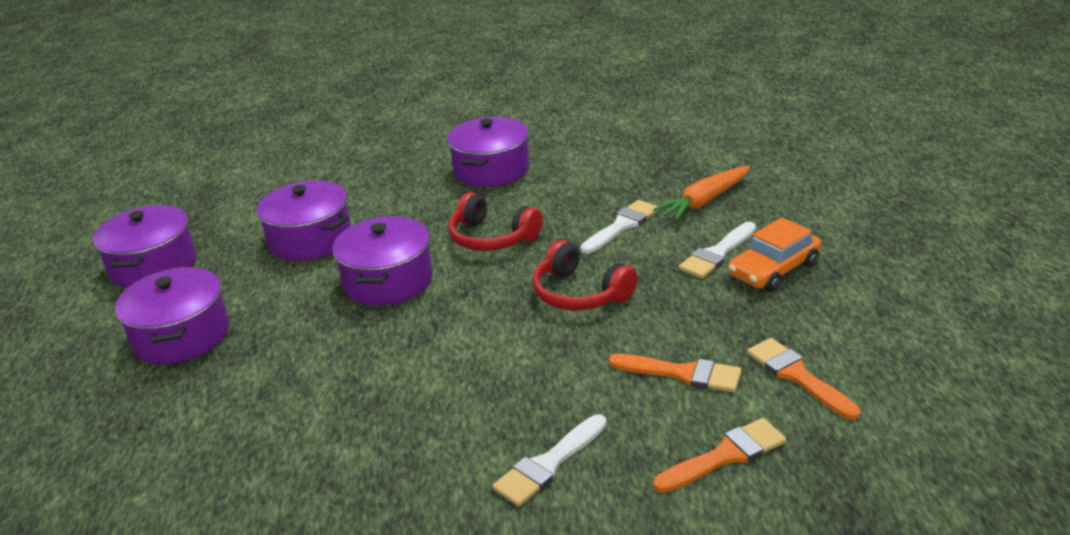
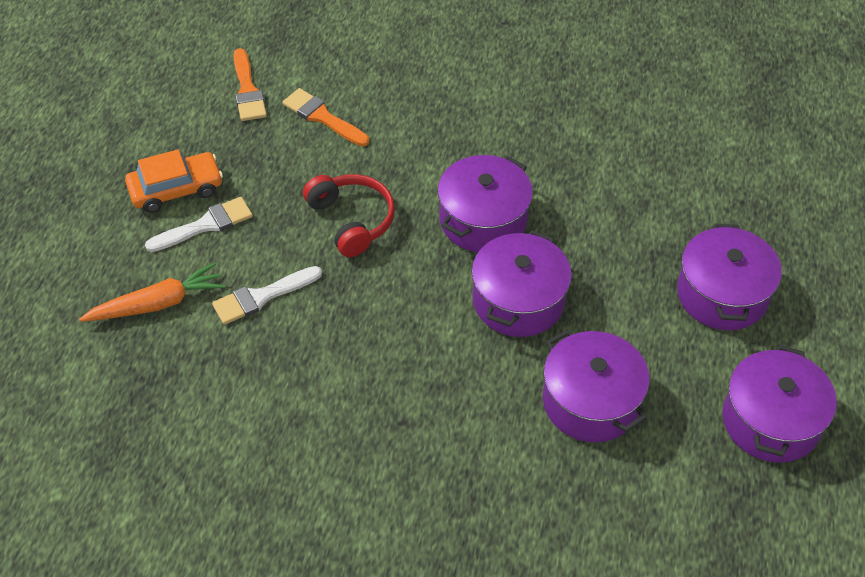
camera: 165 degrees left, 20 degrees up
purple pot [447,117,529,187] -> purple pot moved to [438,155,533,252]
red headphones [449,192,543,251] -> none
white brush [492,414,607,507] -> none
orange brush [653,418,786,493] -> none

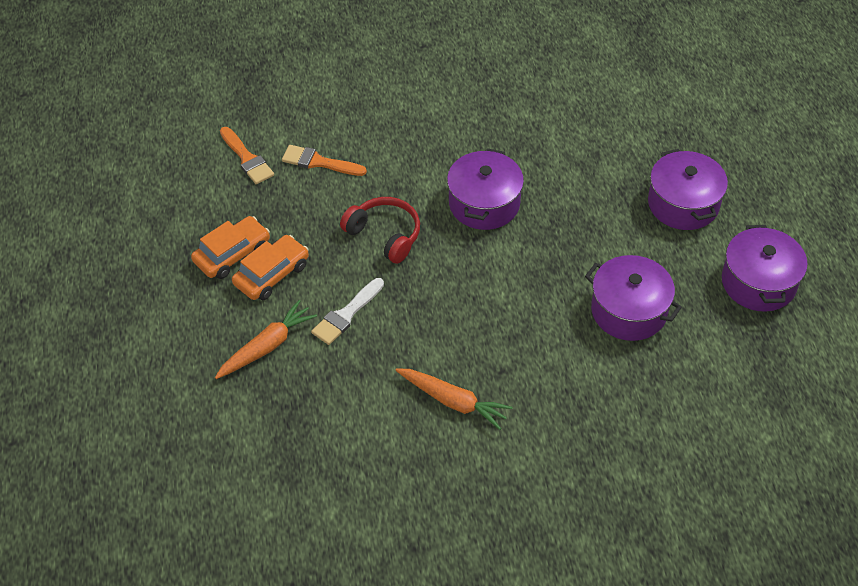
camera: 20 degrees left, 0 degrees up
white brush [145,197,253,252] -> orange car [232,235,309,300]
purple pot [472,230,572,337] -> none
none -> orange carrot [395,368,513,430]

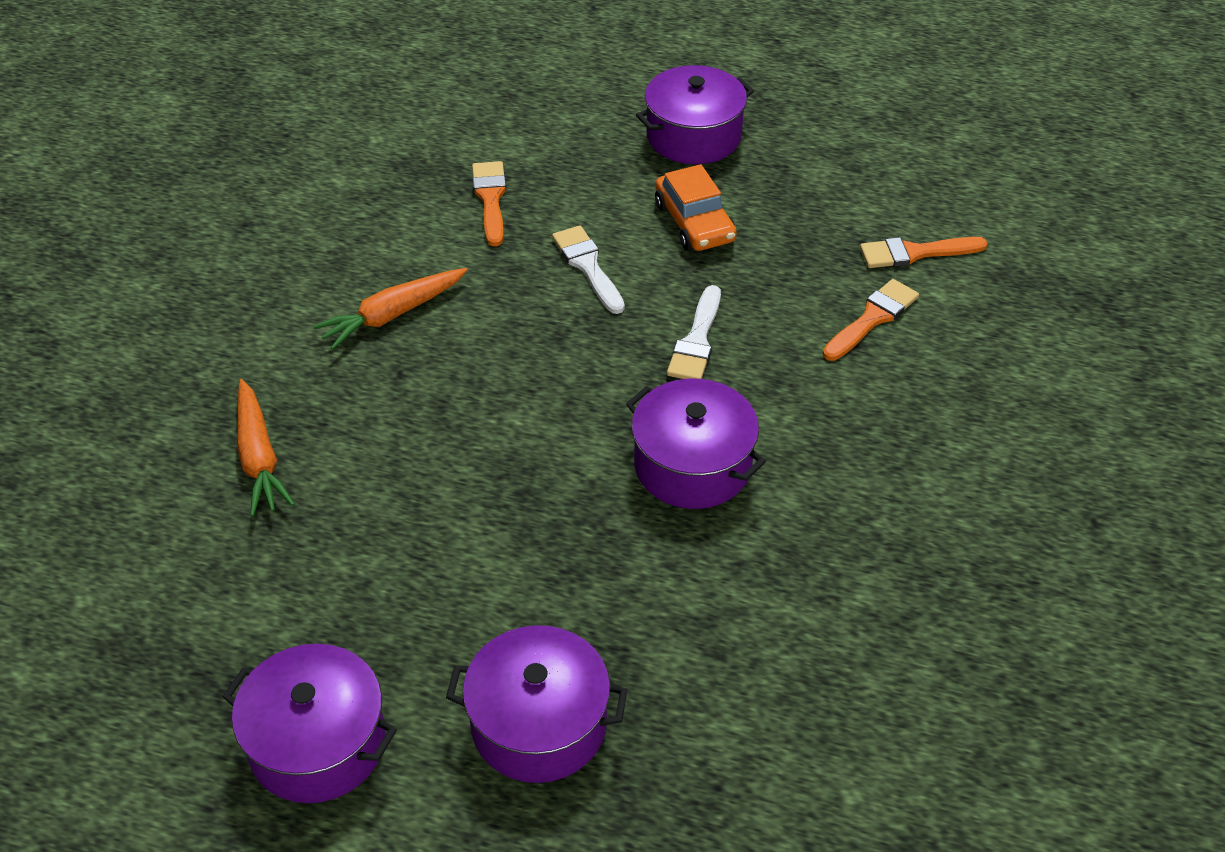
camera: 115 degrees right, 5 degrees down
orange car [191,216,270,279] -> none
orange carrot [215,300,317,379] -> orange carrot moved to [237,379,295,517]
red headphones [340,197,420,264] -> white brush [667,285,721,379]
purple pot [585,255,682,341] -> purple pot moved to [636,65,754,164]
none -> orange brush [472,161,506,246]

